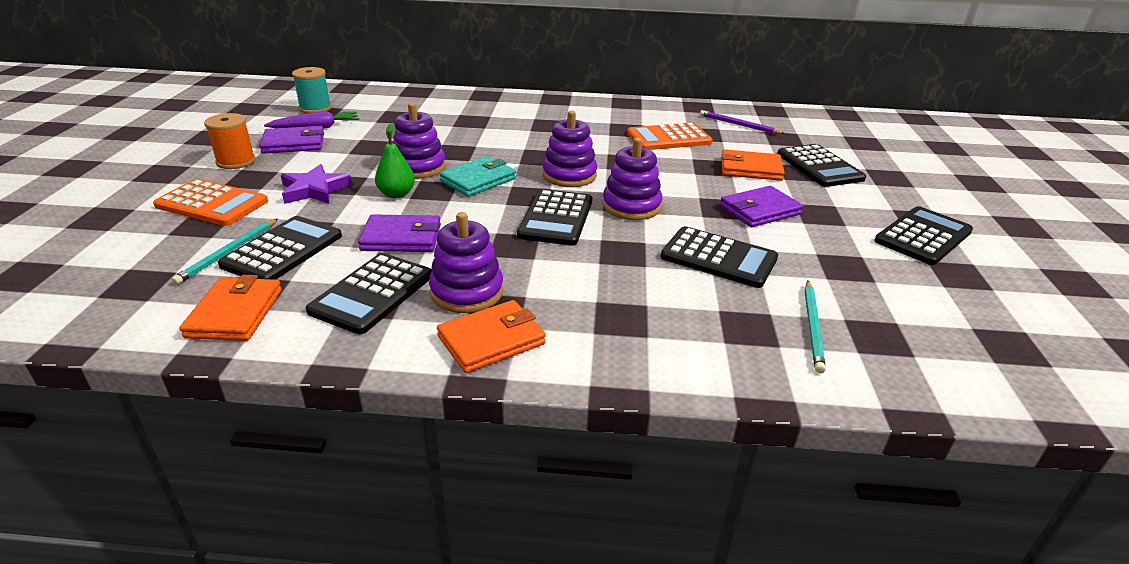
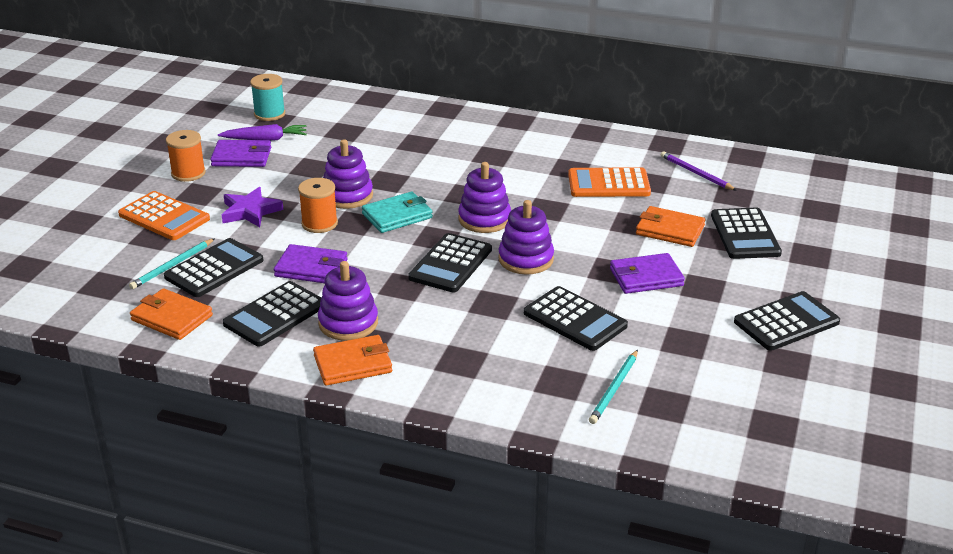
camera: 15 degrees right, 0 degrees up
orange wallet [179,275,282,341] -> orange wallet turned 75 degrees counterclockwise [130,288,213,340]
green pear [375,124,415,198] -> orange spool [298,178,338,233]

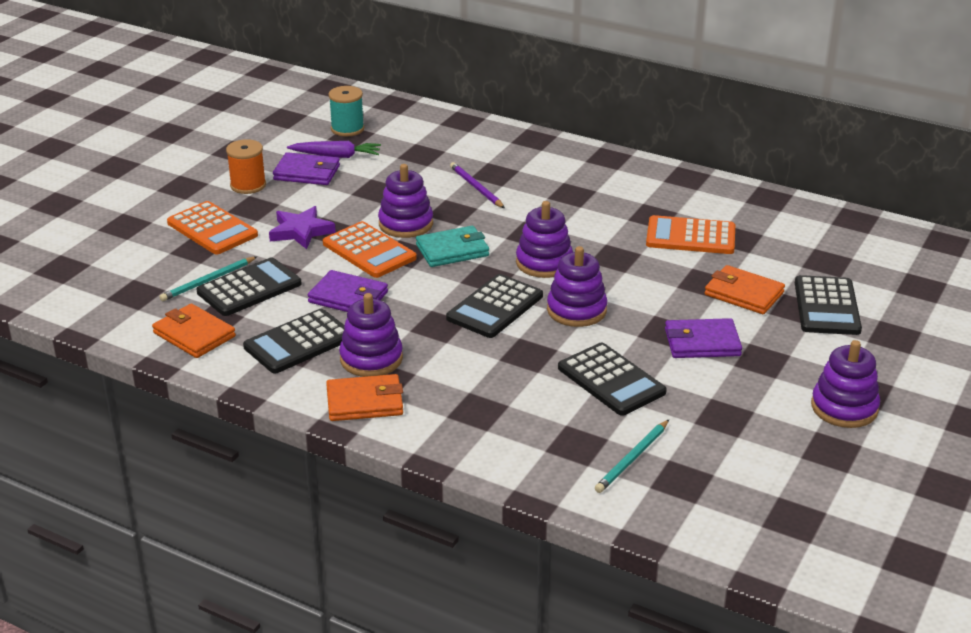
camera: 10 degrees right, 0 degrees up
orange spool [298,178,338,233] -> orange calculator [323,221,417,278]
purple pencil [661,151,737,191] -> purple pencil moved to [450,162,505,208]
black calculator [734,291,840,351] -> purple stacking toy [811,340,880,428]

